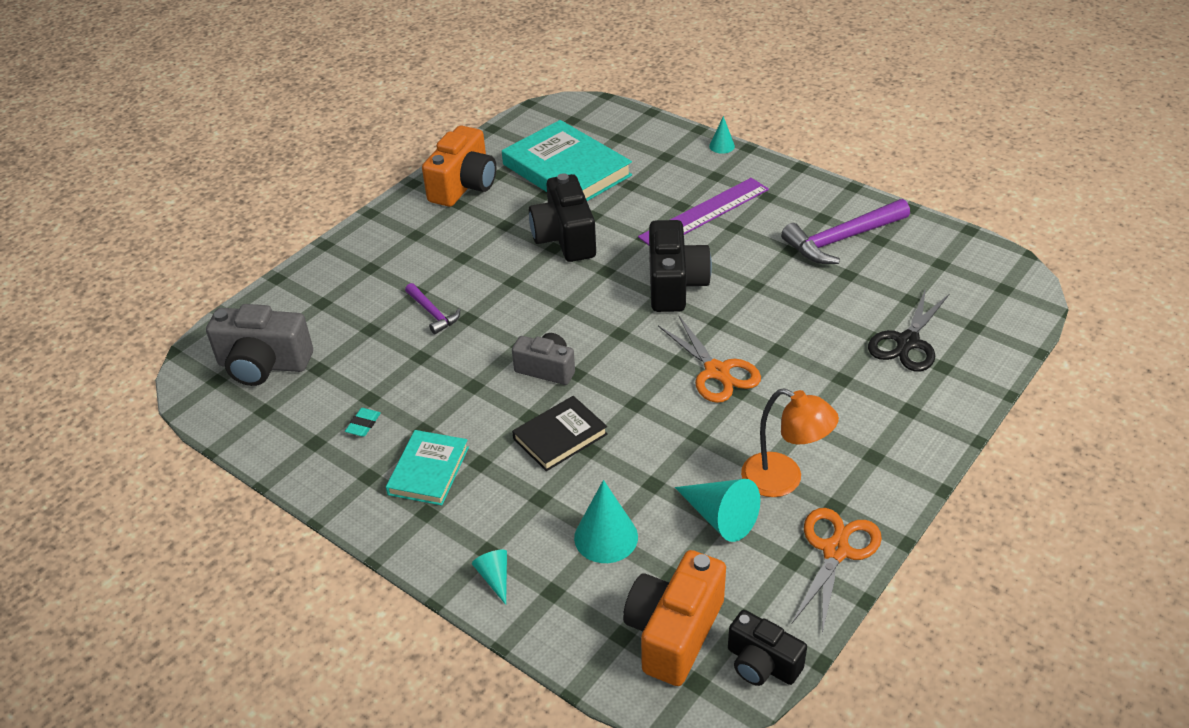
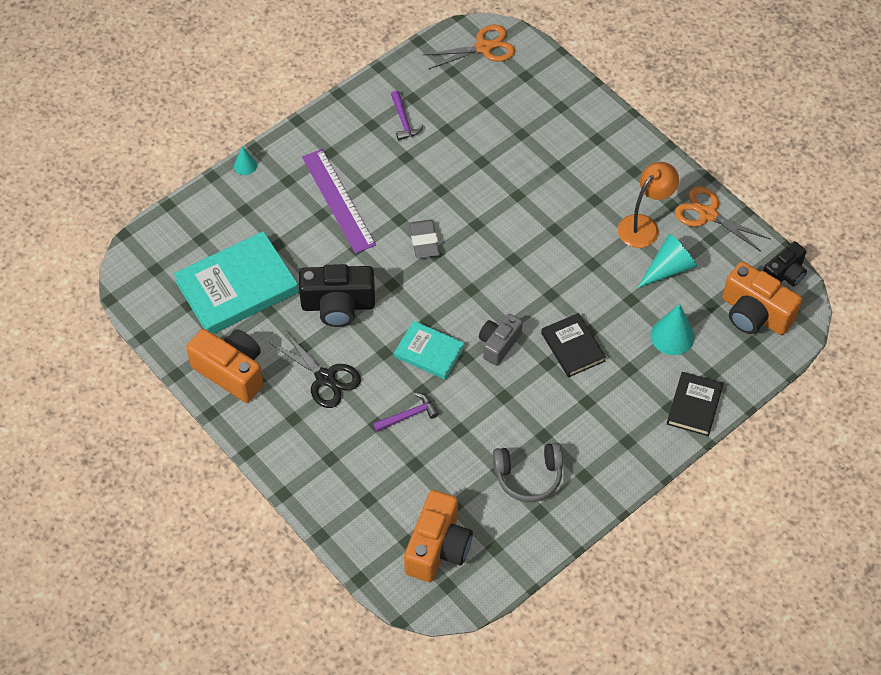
camera: 80 degrees left, 15 degrees up
grey camera [206,304,313,386] -> orange camera [404,490,473,582]
turquoise eraser [345,408,381,437] -> grey headphones [493,443,563,502]
turquoise book [386,430,469,506] -> turquoise book moved to [394,321,464,380]
turquoise cone [472,550,507,605] -> black book [667,372,724,436]
black camera [649,220,712,312] -> grey eraser [409,220,440,258]
orange scissors [658,316,761,403] -> orange scissors moved to [423,25,515,69]
purple hammer [781,199,910,264] -> purple hammer [391,91,424,140], size x0.54
black scissors [868,288,949,372] -> black scissors moved to [270,330,361,408]

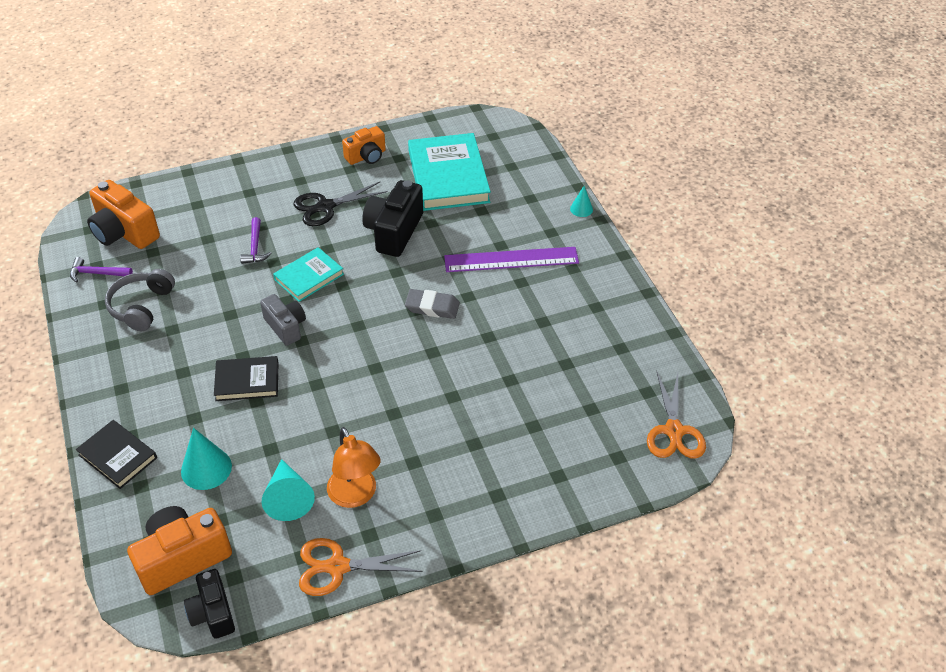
camera: 110 degrees right, 10 degrees down
orange camera [186,329,263,403] -> orange camera [342,126,386,165], size x0.63
purple hammer [391,91,424,140] -> purple hammer moved to [70,257,133,283]
orange scissors [675,186,771,252] -> orange scissors turned 150 degrees counterclockwise [299,538,422,596]

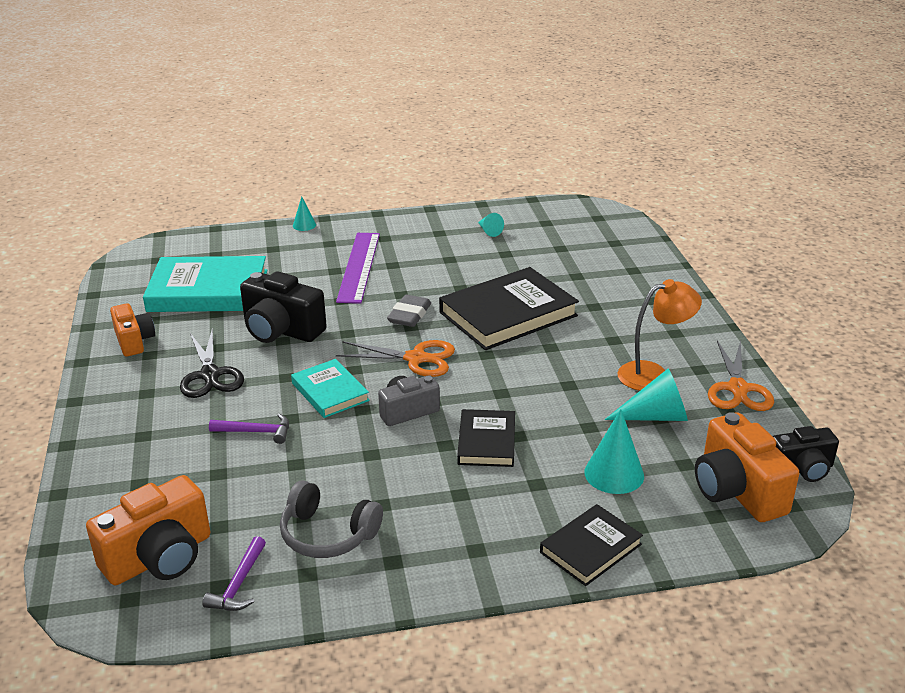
camera: 80 degrees left, 15 degrees down
orange scissors [647,371,706,458] -> orange scissors moved to [336,340,455,377]
none -> black book [439,267,579,350]
none -> turquoise cone [478,213,504,237]

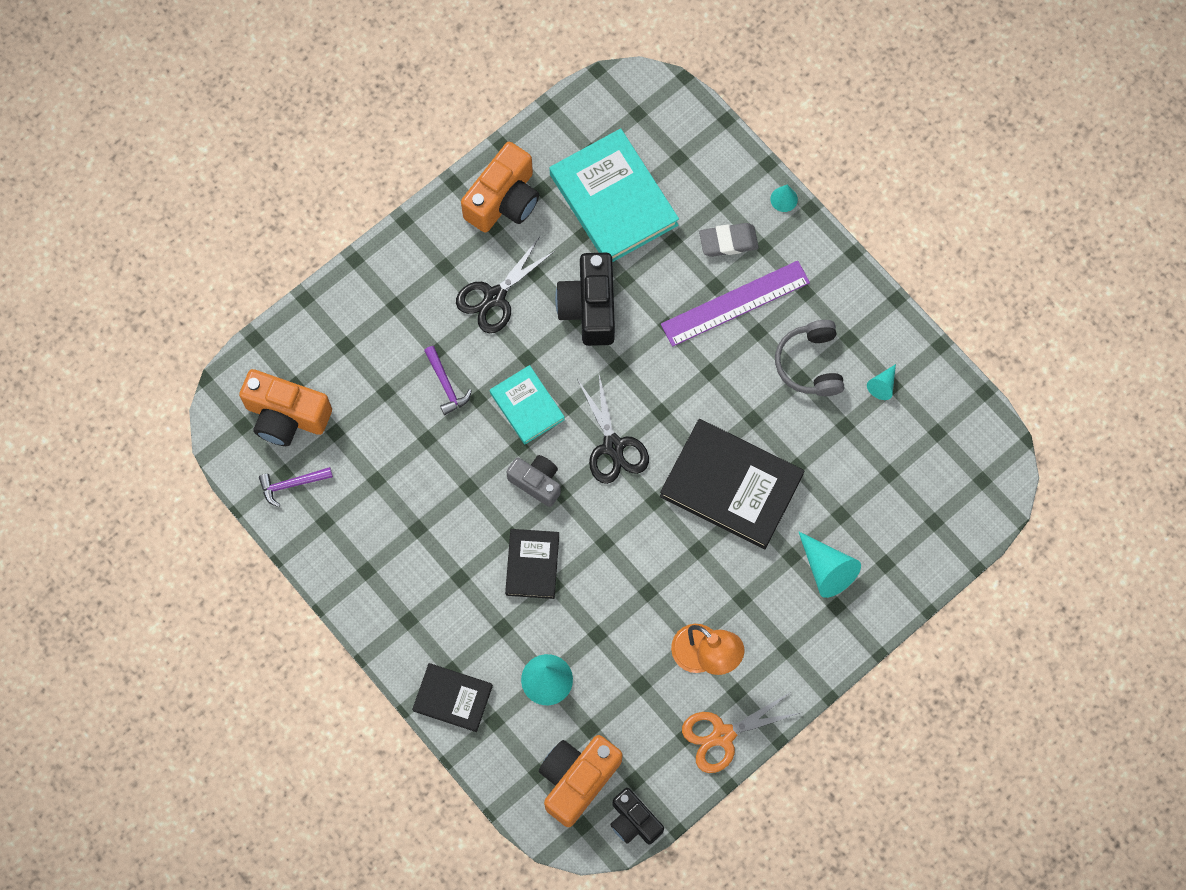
camera: 60 degrees right, 40 degrees up
orange camera [110,303,155,357] -> orange camera [461,142,539,233], size x1.58
grey headphones [280,480,383,558] -> grey headphones moved to [775,320,845,396]
turquoise book [291,359,370,418] -> turquoise book turned 60 degrees counterclockwise [490,365,565,444]
orange scissors [336,340,455,377] -> black scissors [577,375,649,484]
grey eraser [387,295,431,327] -> grey eraser moved to [699,223,759,257]
black book [457,409,515,467] -> black book turned 60 degrees counterclockwise [505,529,559,599]
turquoise cone [605,368,688,421] -> turquoise cone moved to [798,531,861,598]

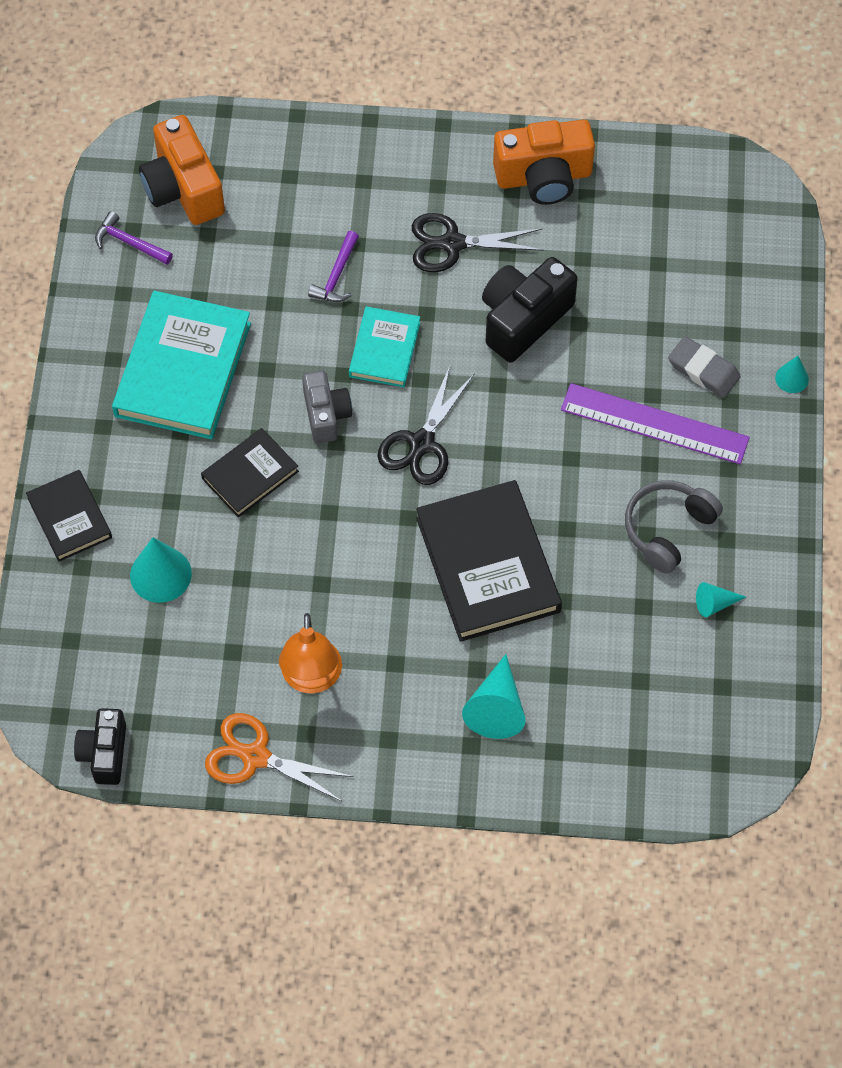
camera: 45 degrees right, 10 degrees down
orange camera [539,735,623,827] -> none
turquoise book [549,128,679,262] -> turquoise book moved to [112,291,251,439]

